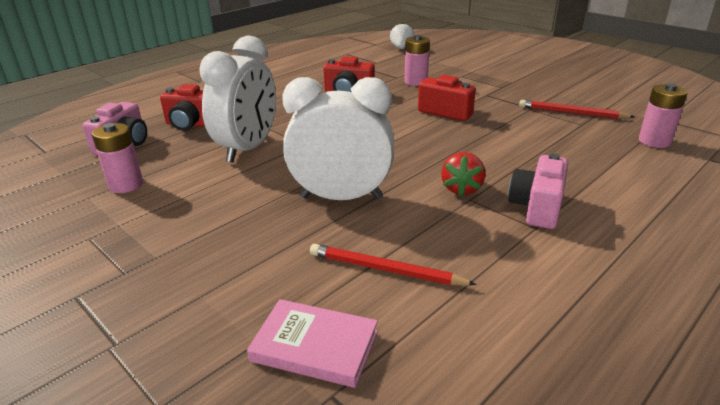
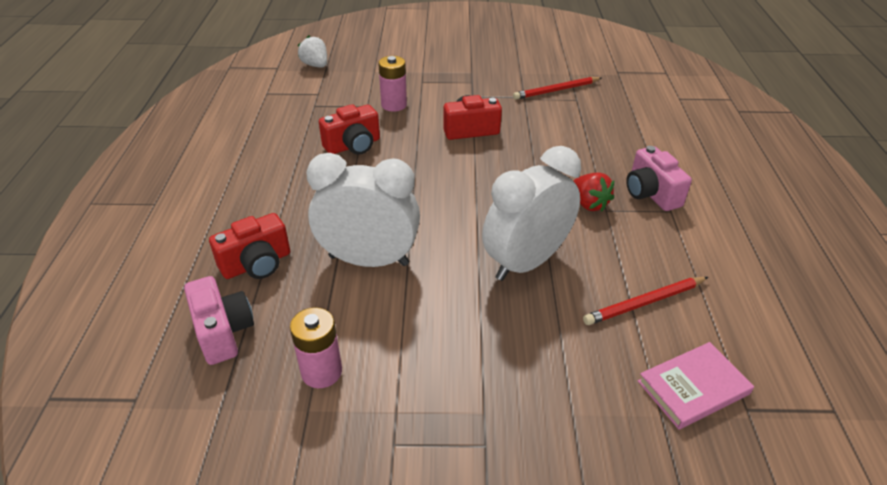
camera: 45 degrees left, 10 degrees up
white clock [199,36,276,163] -> white clock turned 60 degrees counterclockwise [306,153,420,267]
pink battery [639,83,688,148] -> none

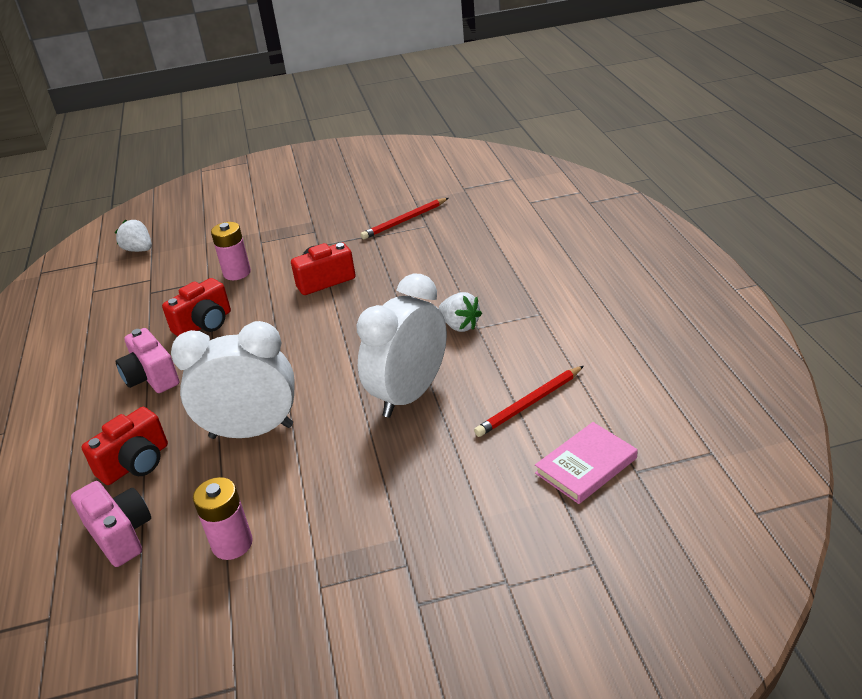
camera: 10 degrees left, 5 degrees down
red strawberry [574,172,614,212] -> white strawberry [439,292,482,332]
pink camera [626,146,692,211] -> pink camera moved to [116,328,179,393]

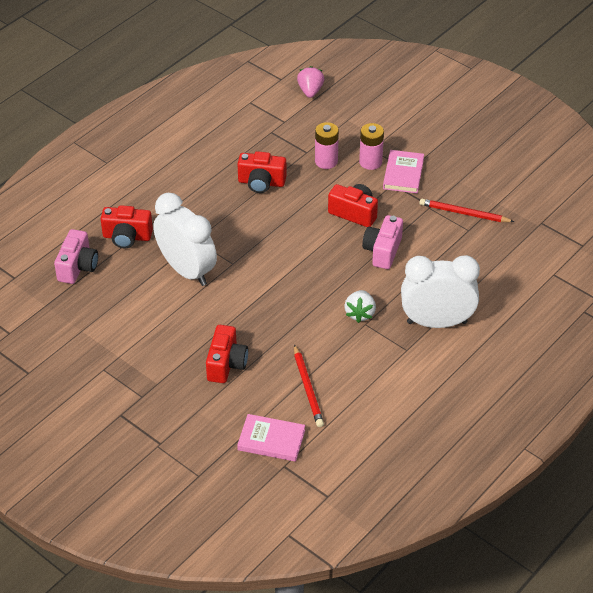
camera: 50 degrees right, 10 degrees up
white strawberry [115,220,152,252] -> pink strawberry [297,66,324,98]
pink camera [116,328,179,393] -> pink camera moved to [362,215,403,269]
pink battery [193,477,253,560] -> pink battery moved to [359,123,384,170]
white clock [356,273,447,418] -> white clock moved to [401,255,480,328]
red pencil [474,366,584,437] -> red pencil turned 120 degrees counterclockwise [294,344,324,427]
none -> red camera [206,325,248,383]
none -> pink book [383,150,424,193]

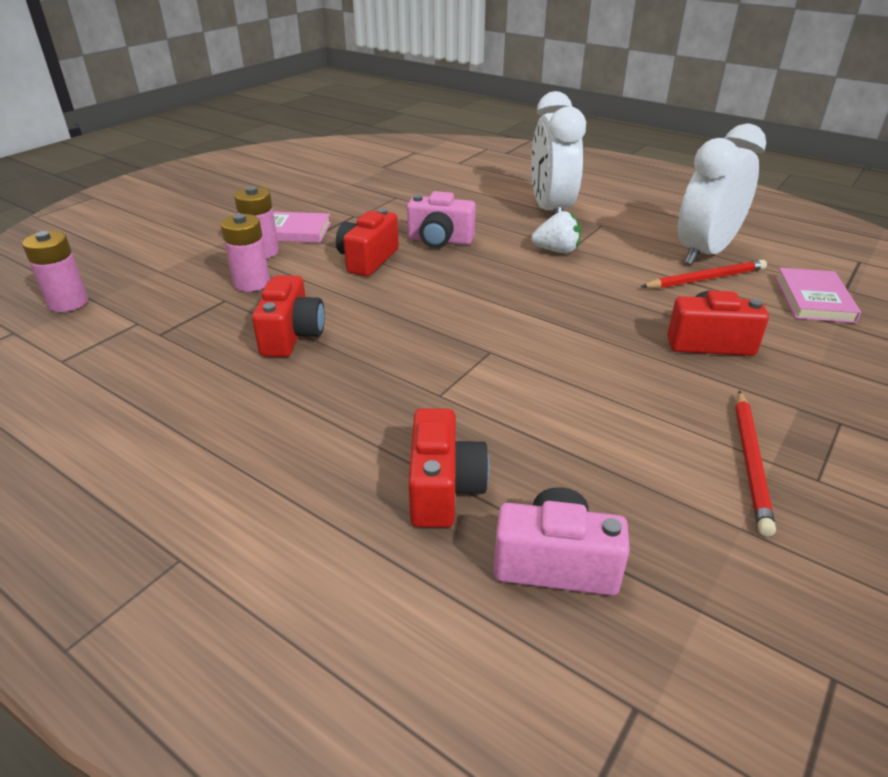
camera: 95 degrees left, 10 degrees down
white clock [153,193,217,286] -> white clock moved to [678,124,766,265]
pink strawberry [297,66,324,98] -> pink battery [22,231,88,312]
red pencil [419,199,514,222] -> red pencil moved to [735,391,776,536]

